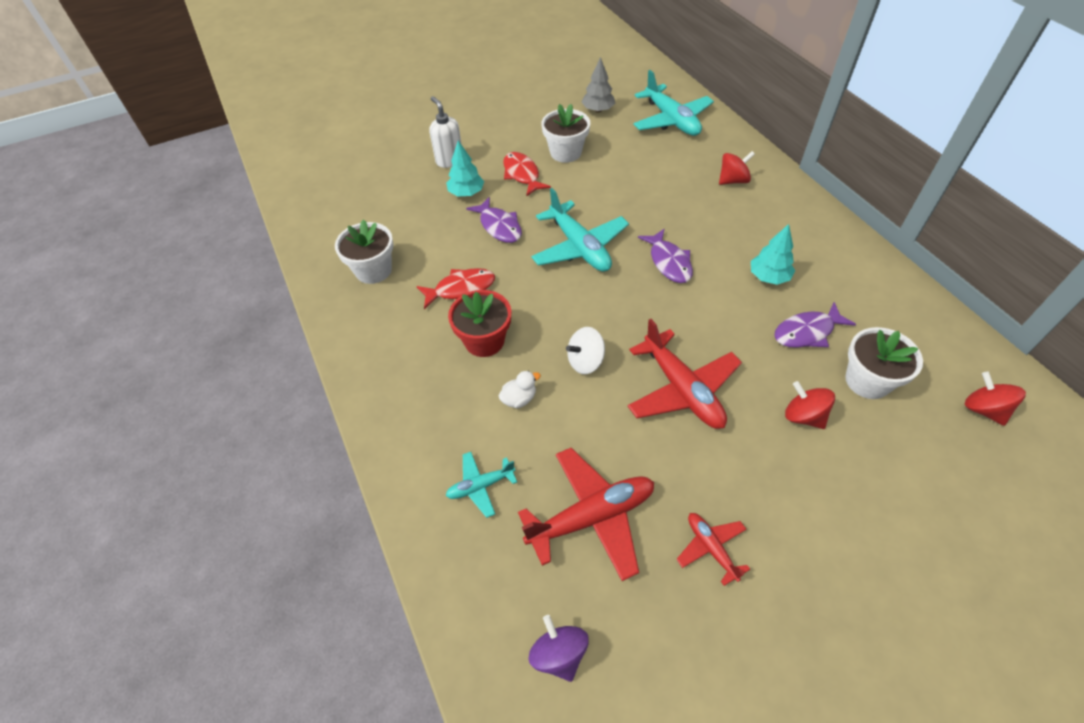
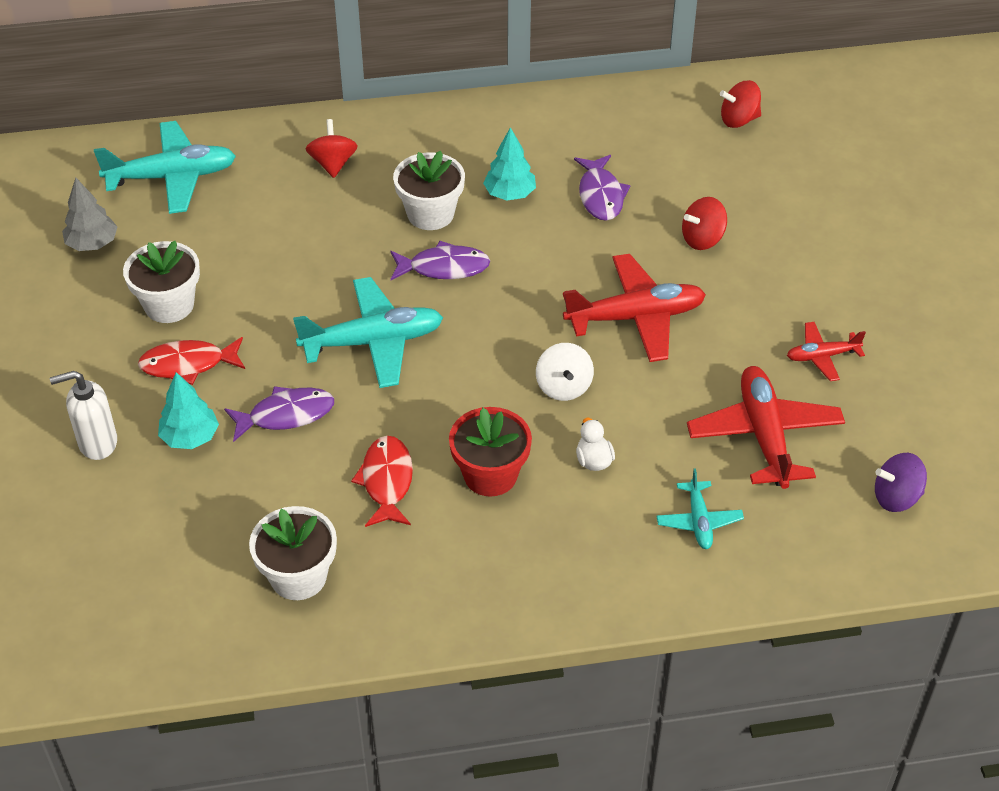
camera: 75 degrees left, 5 degrees down
white flower pot [845,327,923,399] -> white flower pot moved to [393,151,465,230]

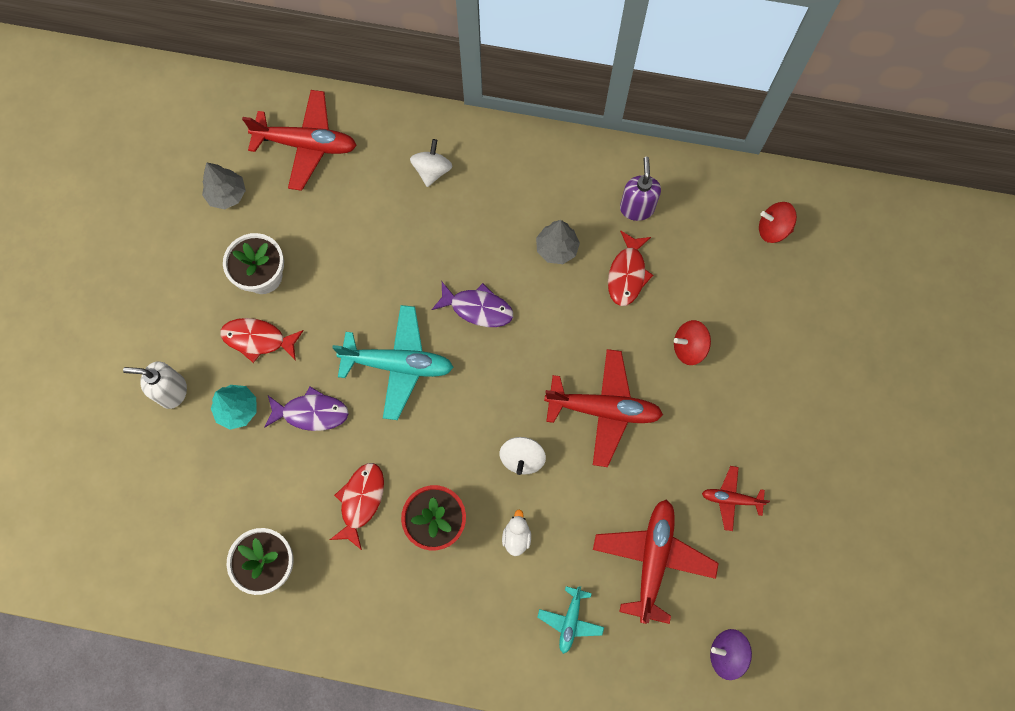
camera: 20 degrees right, 25 degrees up
turquoise plane [94,121,236,214] -> red plane [242,90,357,191]
red spinning top [306,119,358,178] -> white spinning top [410,139,452,187]
white flower pot [393,151,465,230] -> none
turquoise tree [483,127,536,201] -> grey tree [536,220,580,264]
purple fish [574,155,631,221] -> red fish [608,230,653,306]
none -> purple soap dispenser [620,157,661,221]

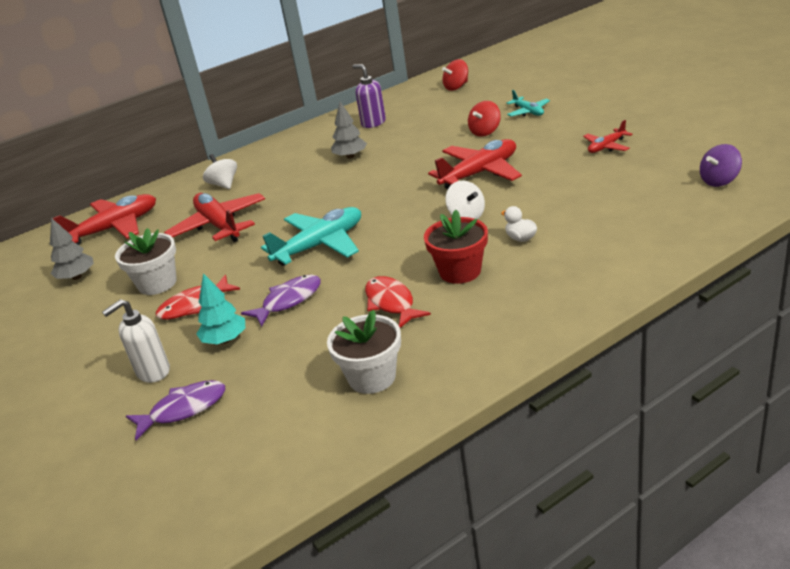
camera: 40 degrees left, 40 degrees down
purple fish [432,282,513,327] -> purple fish moved to [126,380,225,440]
turquoise plane [537,586,604,654] -> turquoise plane moved to [507,90,550,116]
red plane [593,499,719,624] -> red plane moved to [164,193,265,242]
red fish [608,230,653,306] -> none

